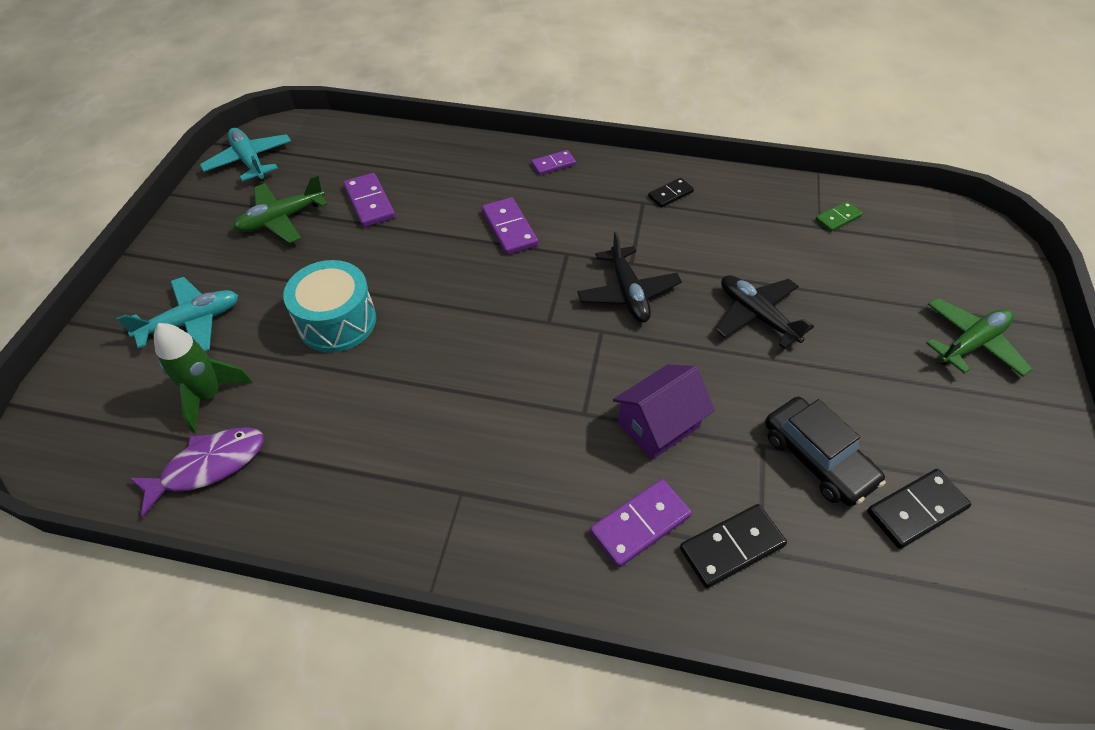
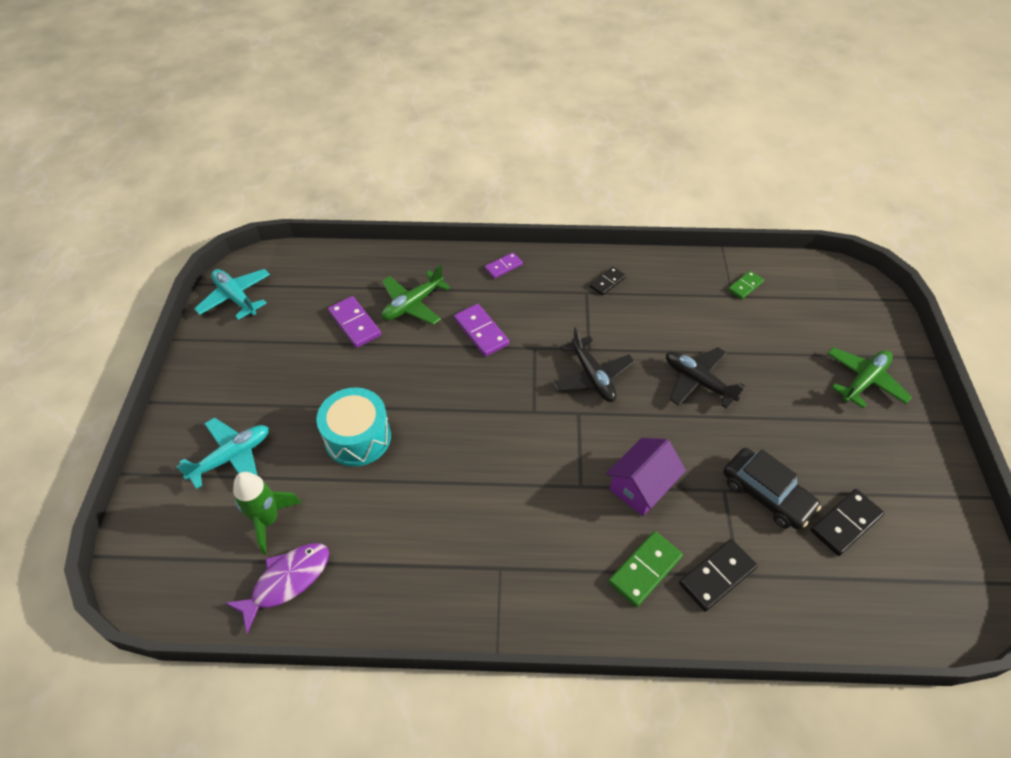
camera: 10 degrees left, 0 degrees up
green plane [233,175,328,243] -> green plane moved to [381,265,451,325]
purple domino [590,479,692,568] -> green domino [608,531,683,607]

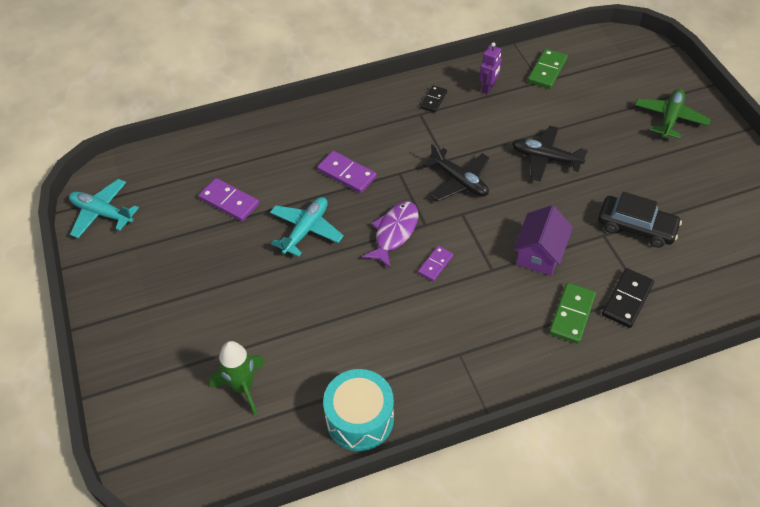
camera: 20 degrees left, 0 degrees up
turquoise plane [176,418,269,489] -> turquoise plane moved to [270,197,344,257]
purple fish [226,543,329,633] -> purple fish moved to [362,201,419,269]
turquoise drum [316,387,391,467] -> turquoise drum moved to [323,369,394,451]
green plane [381,265,451,325] -> none
purple domino [485,252,523,279] -> purple domino moved to [418,246,454,281]
green domino [728,271,764,300] -> green domino [528,48,568,89], size x1.57
black domino [811,489,884,556] -> none
none -> purple robot [479,42,502,94]

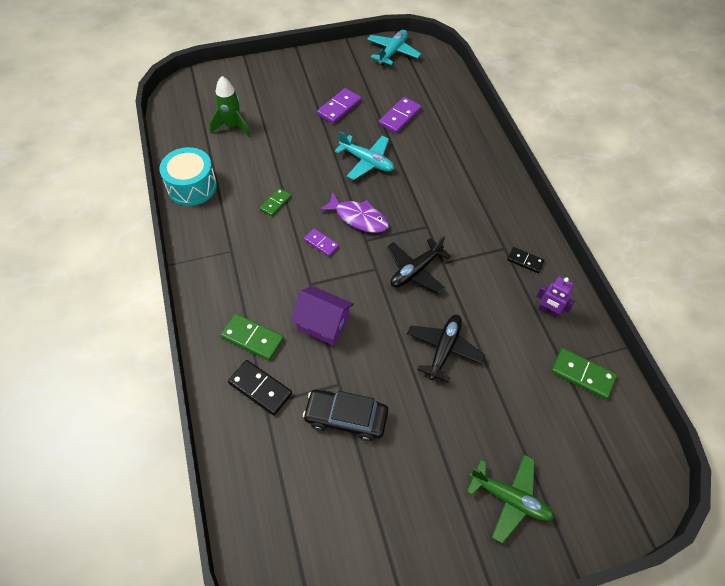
camera: 90 degrees right, 5 degrees up
purple domino [317,151,377,193] -> purple domino moved to [317,88,361,124]
black car [598,192,682,248] -> black car turned 75 degrees clockwise [303,390,388,441]
none -> green domino [260,188,291,216]

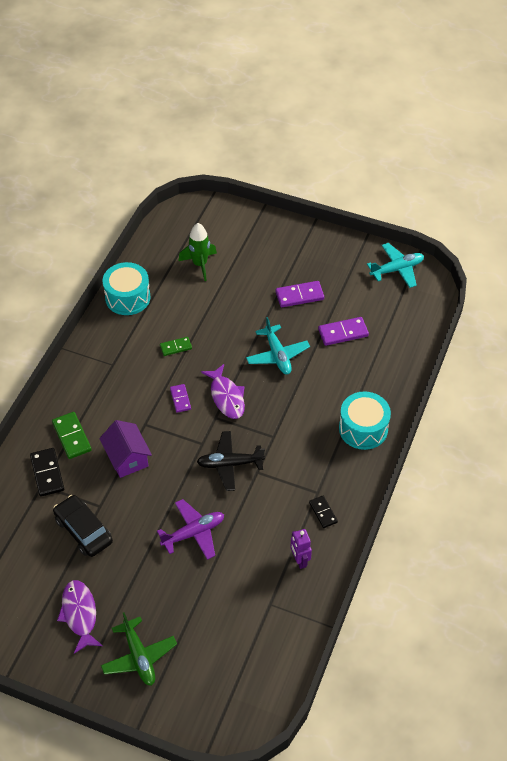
camera: 40 degrees right, 5 degrees down
black plane [407,315,486,382] -> purple plane [157,499,224,560]
green domino [551,348,617,399] -> none
none -> purple fish [57,580,103,654]
none -> turquoise drum [339,391,391,450]

